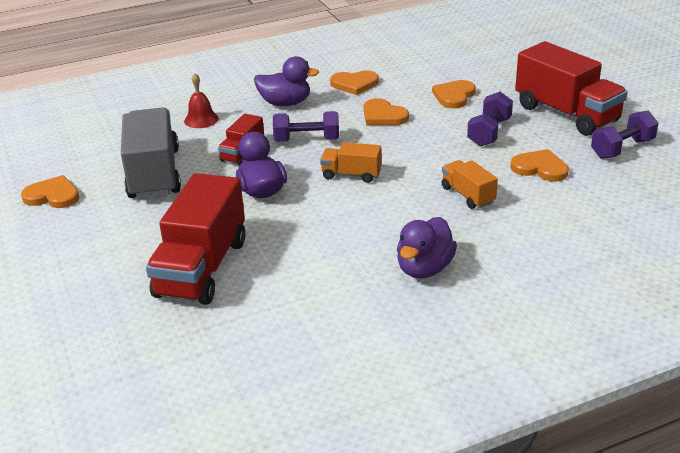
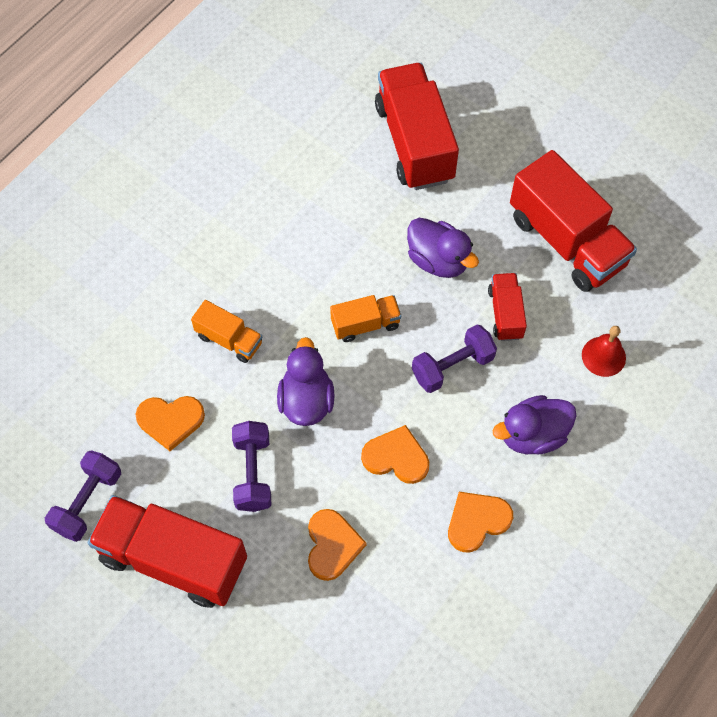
camera: 150 degrees right, 30 degrees up
orange heart [21,175,79,208] -> none
grey truck [121,107,181,199] -> red truck [510,150,637,292]
purple duck [397,217,457,278] -> purple duck moved to [277,337,334,426]

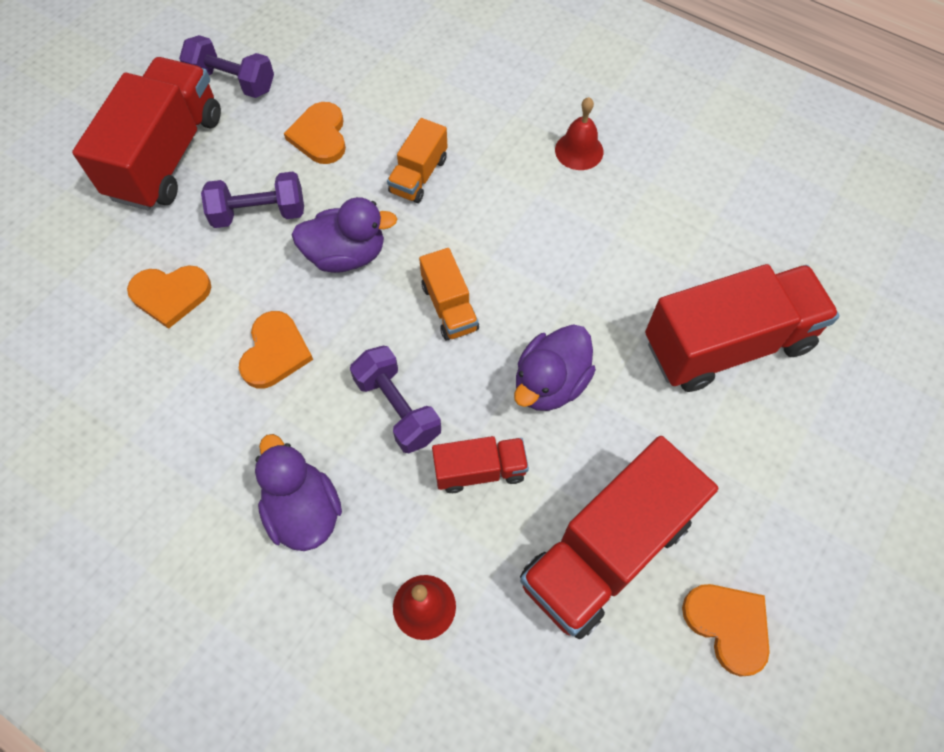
camera: 85 degrees right, 0 degrees up
orange heart [448,492,513,553] -> orange heart moved to [682,584,770,677]
none -> red bell [555,97,604,170]

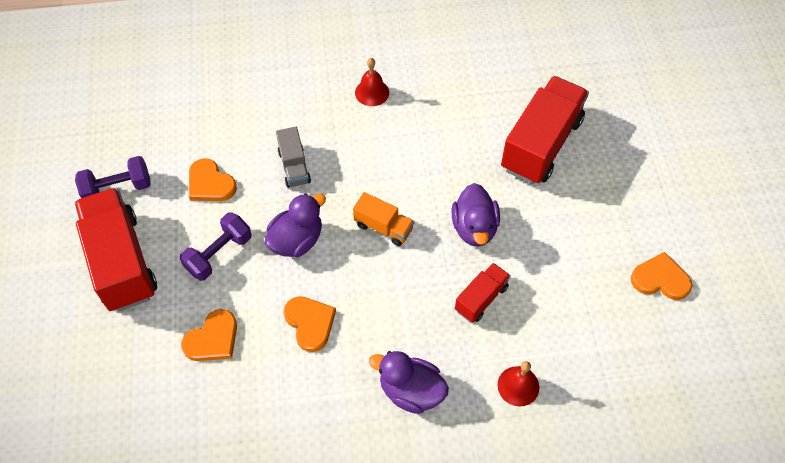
camera: 40 degrees left, 5 degrees down
purple dumbbell [350,346,441,453] -> none
orange truck [387,118,447,203] -> grey truck [276,127,311,188]
red truck [520,436,718,639] -> none

